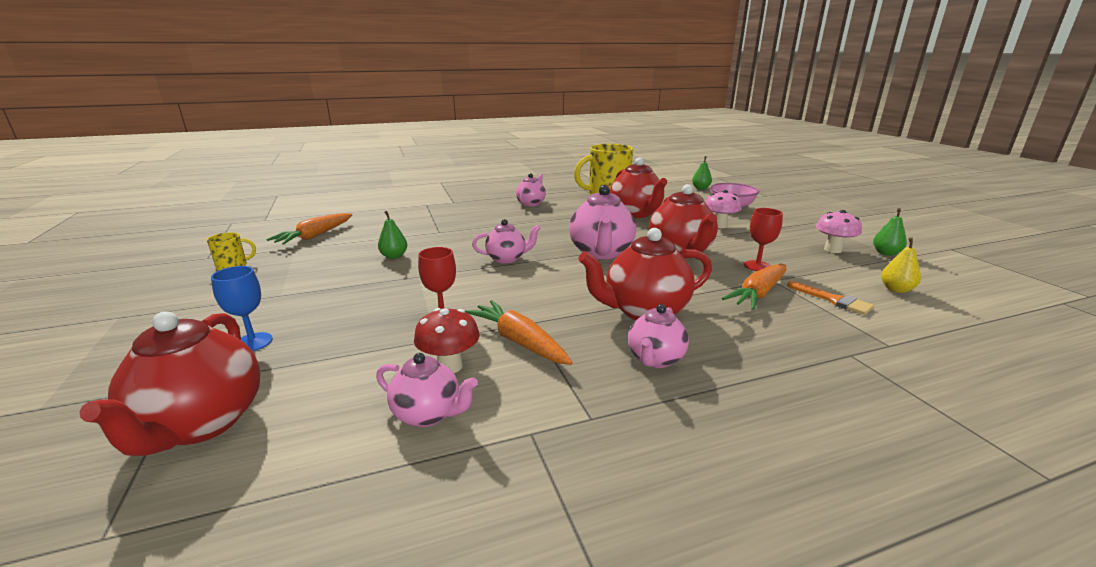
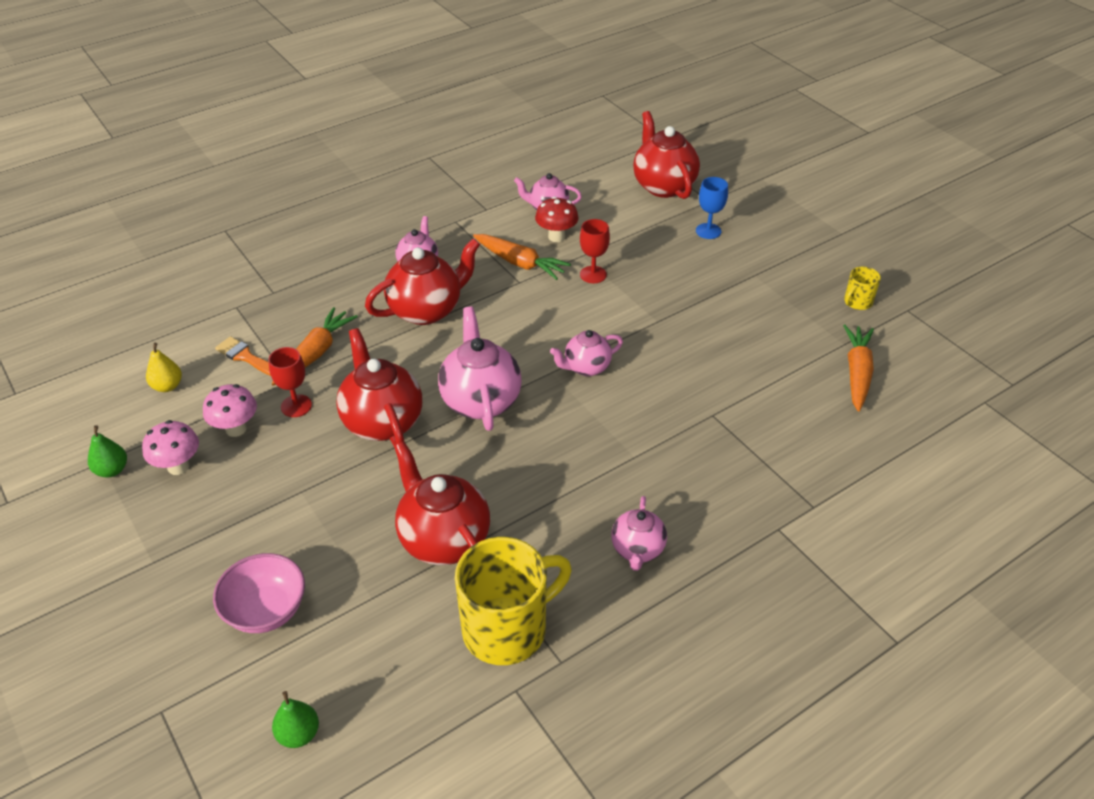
camera: 165 degrees right, 20 degrees up
green pear [378,211,407,259] -> none
pink mushroom [705,190,742,228] -> pink mushroom moved to [203,384,257,437]

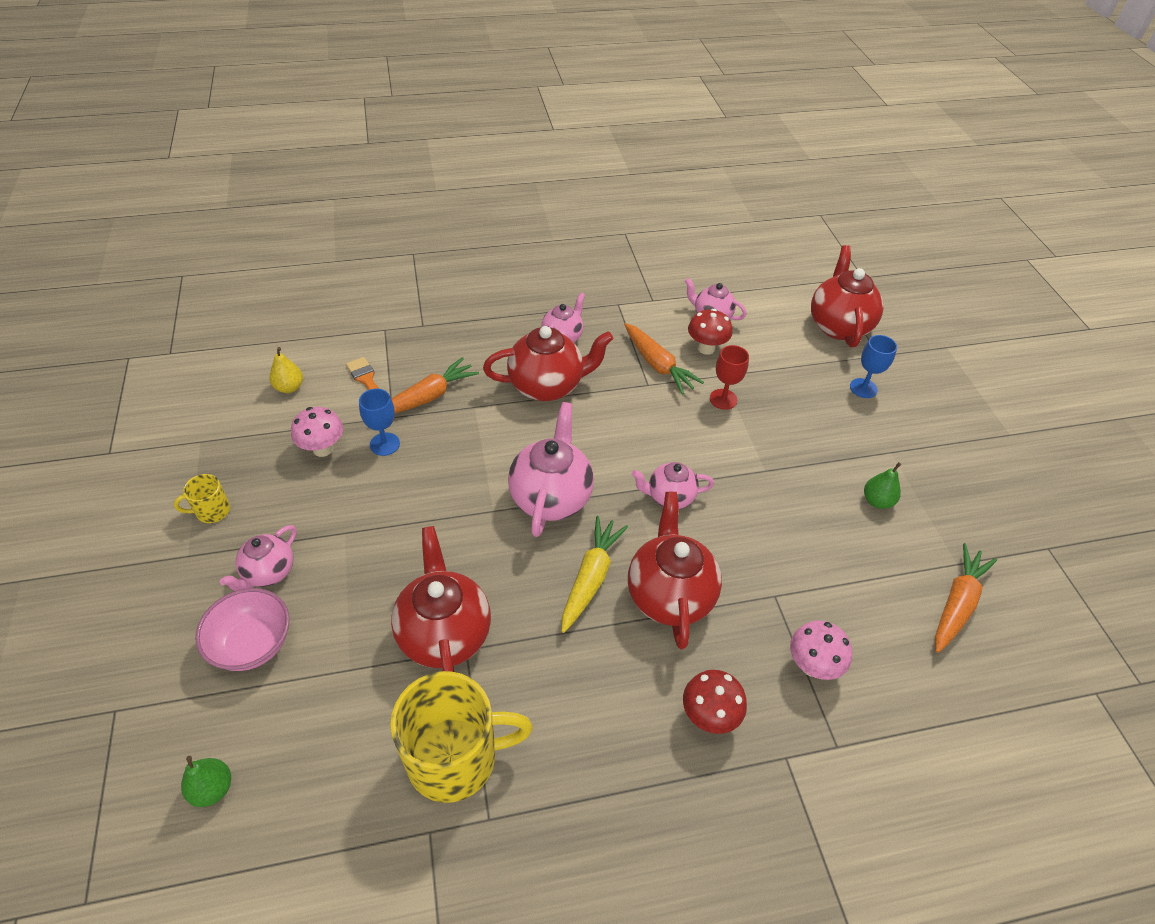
camera: 20 degrees right, 5 degrees up
green pear [88,426,127,477] -> green pear moved to [864,462,901,509]
pink mushroom [142,420,199,475] -> pink mushroom moved to [790,620,852,680]
red goblet [269,347,312,417] -> blue goblet [359,389,400,456]
red teapot [336,328,422,446] -> red teapot moved to [628,492,722,649]
pink teapot [611,496,667,571] -> pink teapot moved to [220,525,297,591]
yellow mug [844,267,881,310] -> yellow mug moved to [174,474,230,523]
none -> yellow carrot [562,516,628,633]
none -> red mushroom [683,670,747,734]

